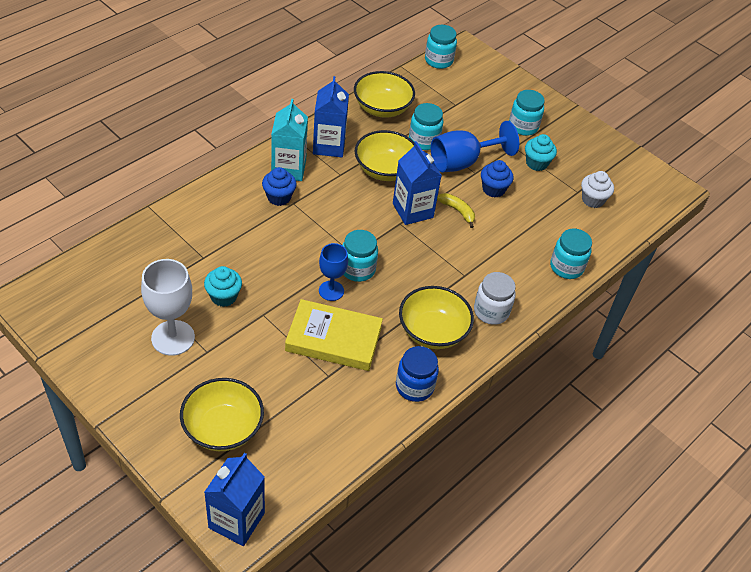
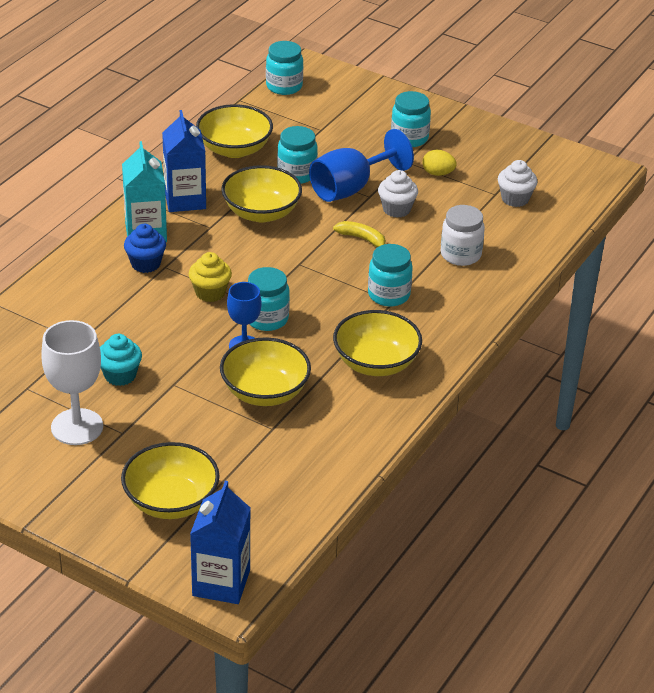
camera: 10 degrees left, 10 degrees down
yellow book [285,299,383,371] -> yellow bowl [220,337,311,406]
blue carton [393,141,442,225] -> none
blue jar [396,346,439,402] -> none
white jar [474,272,516,325] -> white jar moved to [440,205,485,266]
blue cupcake [481,160,514,198] -> white cupcake [378,170,418,218]
turquoise cupcake [525,134,557,171] -> yellow egg [422,150,457,176]
turquoise jar [550,228,592,279] -> turquoise jar moved to [368,244,413,307]
none -> yellow cupcake [189,252,232,302]

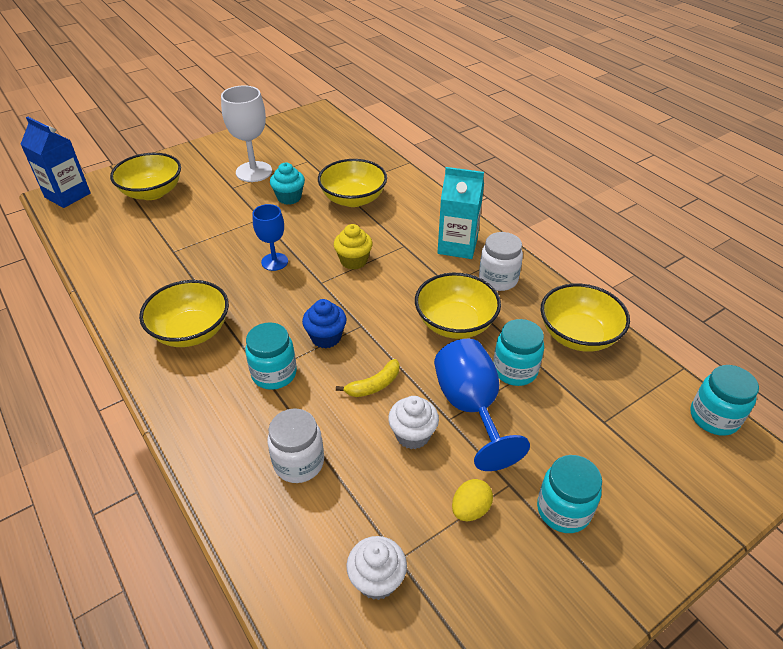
camera: 115 degrees right, 5 degrees up
blue cupcake [124,224,166,273] -> blue cupcake moved to [302,299,347,348]
blue carton [162,110,206,212] -> white jar [479,232,523,291]
yellow bowl [220,337,311,406] -> yellow bowl moved to [318,159,387,207]
turquoise jar [248,267,290,331] -> none

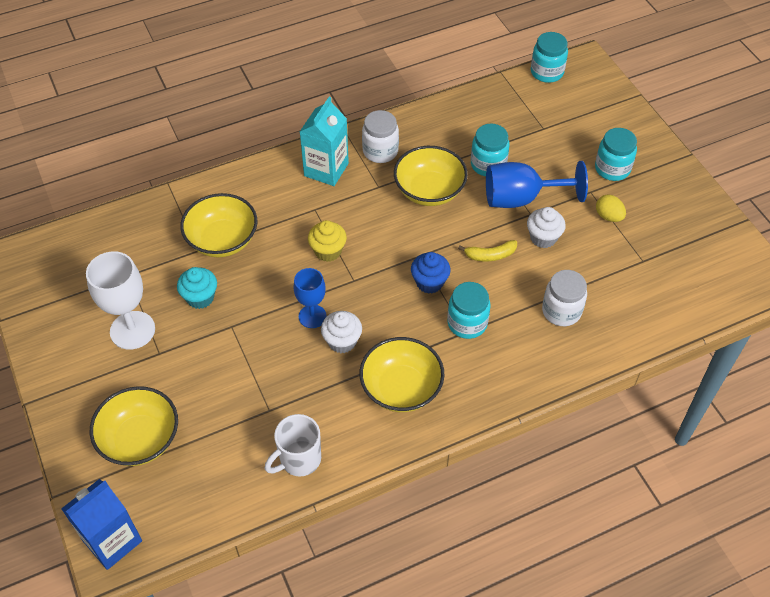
camera: 80 degrees left, 10 degrees up
yellow banana [336,359,399,397] -> yellow banana turned 105 degrees clockwise [458,240,517,261]
white cupcake [346,536,407,600] -> white cupcake moved to [321,311,362,353]
yellow bowl [541,284,630,352] -> none
none -> white mug [265,414,321,476]

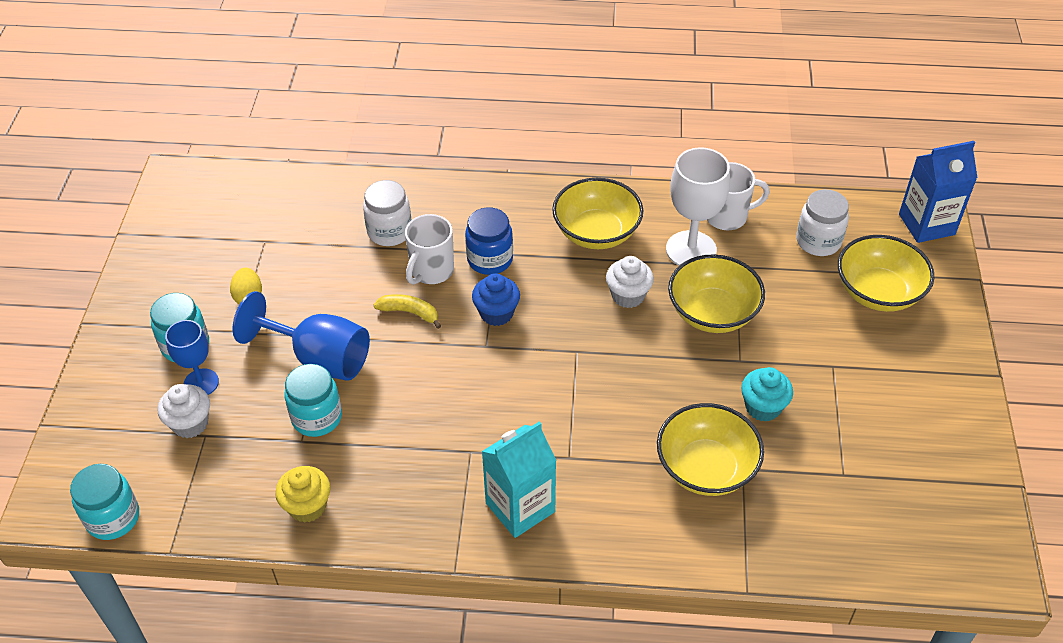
camera: 150 degrees left, 5 degrees down
white goblet [86,251,155,350] -> white goblet moved to [666,147,730,266]
blue goblet [294,268,326,328] -> blue goblet moved to [165,320,219,395]
yellow cupcake [308,220,347,262] -> yellow cupcake moved to [275,466,330,523]
white jar [362,110,399,163] -> white jar moved to [796,189,849,256]
yellow bowl [394,146,468,206] -> yellow bowl moved to [668,254,765,333]
turquoise jar [447,282,490,339] -> blue jar [465,207,513,275]
white cupcake [527,207,566,248] -> white cupcake moved to [158,384,210,438]
none -> white mug [405,214,454,285]

